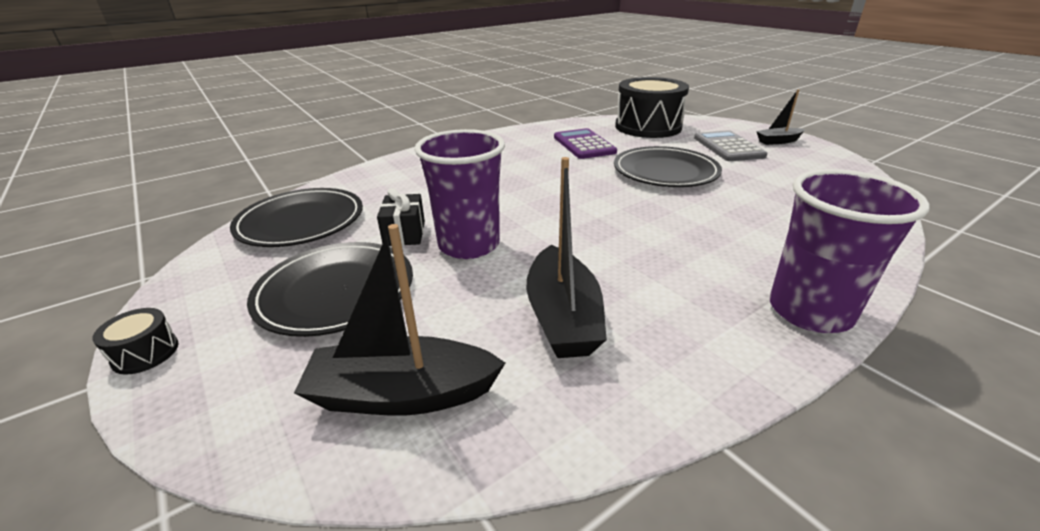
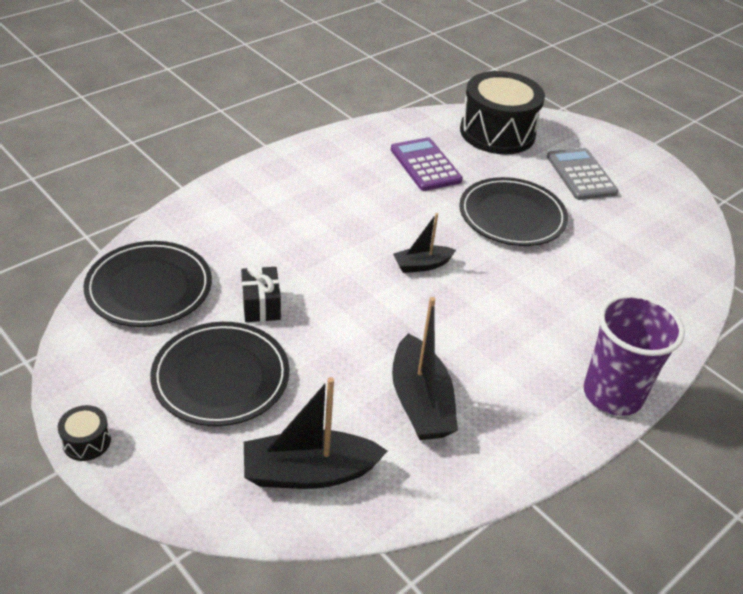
camera: 10 degrees left, 10 degrees up
purple cup [414,129,505,259] -> none
black boat [756,89,805,145] -> black boat moved to [393,213,456,273]

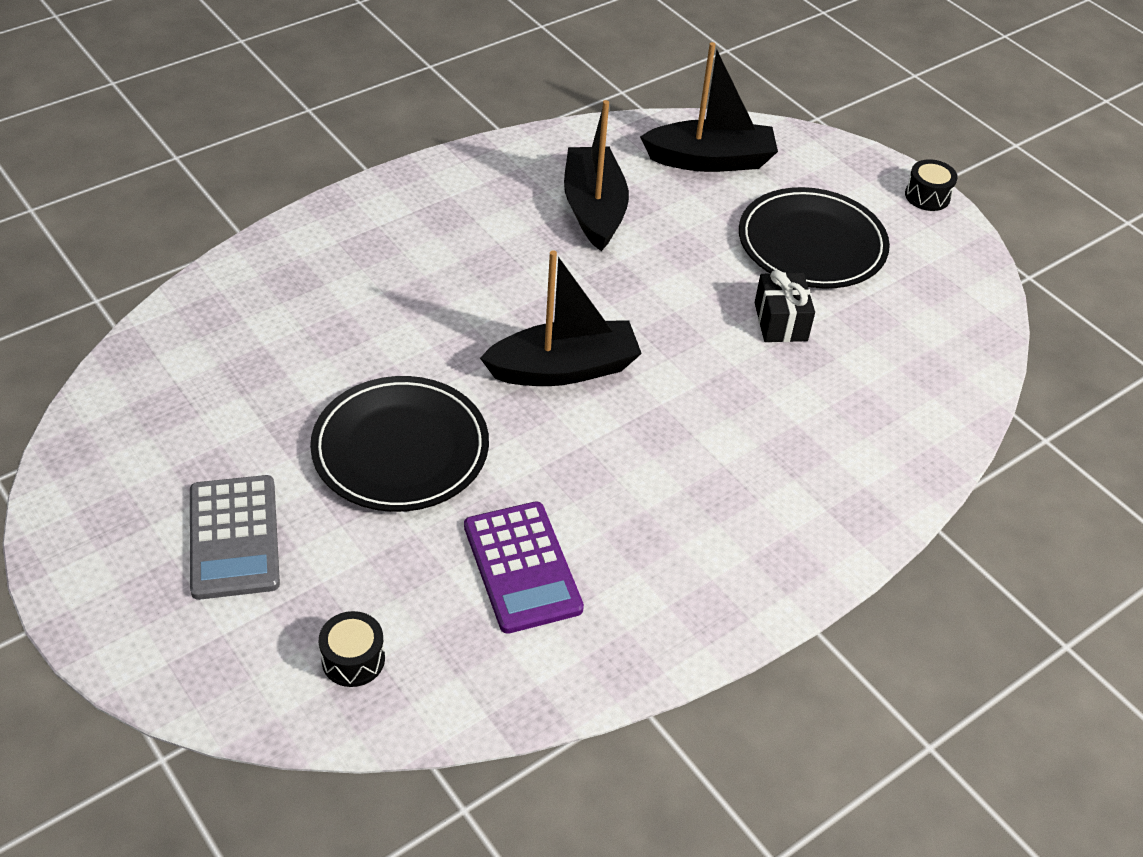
camera: 175 degrees left, 5 degrees up
black plate [84,241,212,327] -> none
black boat [393,213,456,273] -> black boat [480,251,642,386], size x1.72
black drum [460,71,545,154] -> black drum [319,611,385,687], size x0.40
purple cup [584,294,685,416] -> none

